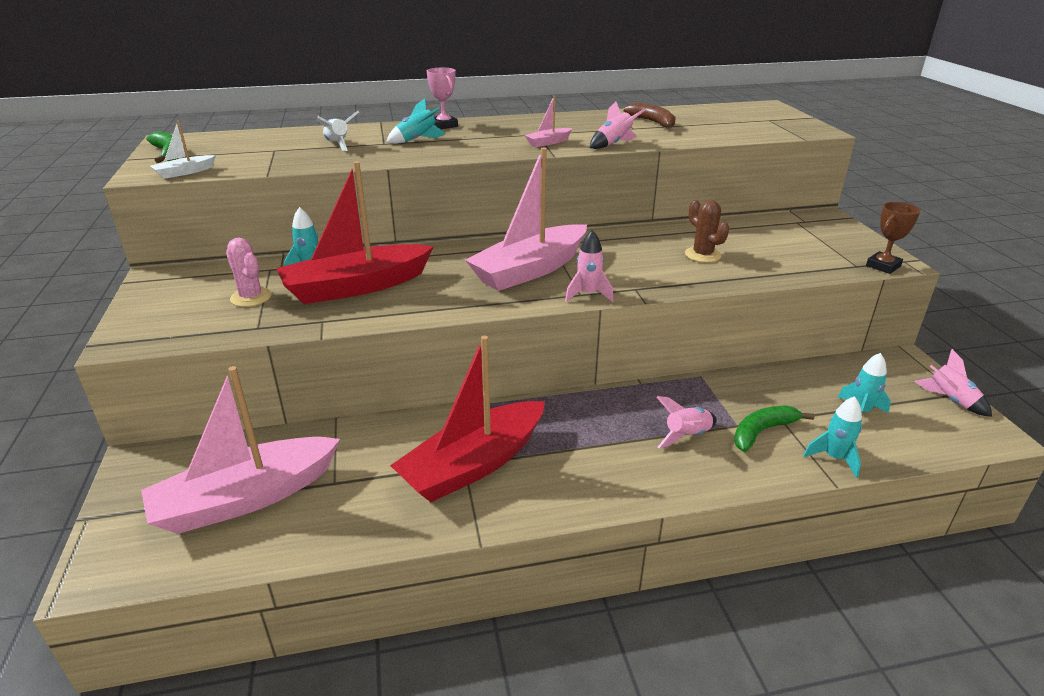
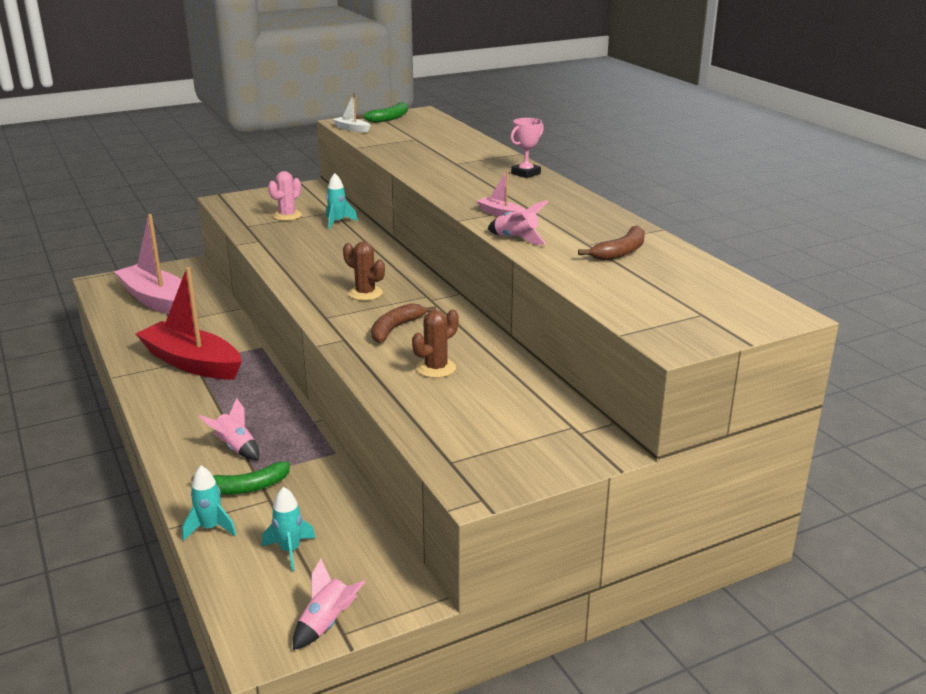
camera: 75 degrees right, 5 degrees down
red boat [276,161,434,304] -> none
white rocket [317,111,359,151] -> none
turquoise rocket [386,98,446,144] -> none
pink boat [465,148,587,291] -> brown cactus [343,242,385,301]
pink rocket [565,230,613,302] -> none
green banana [734,406,815,452] -> green banana turned 120 degrees clockwise [191,461,290,495]
brown trophy [866,202,921,274] -> none
none -> brown banana [371,303,436,343]

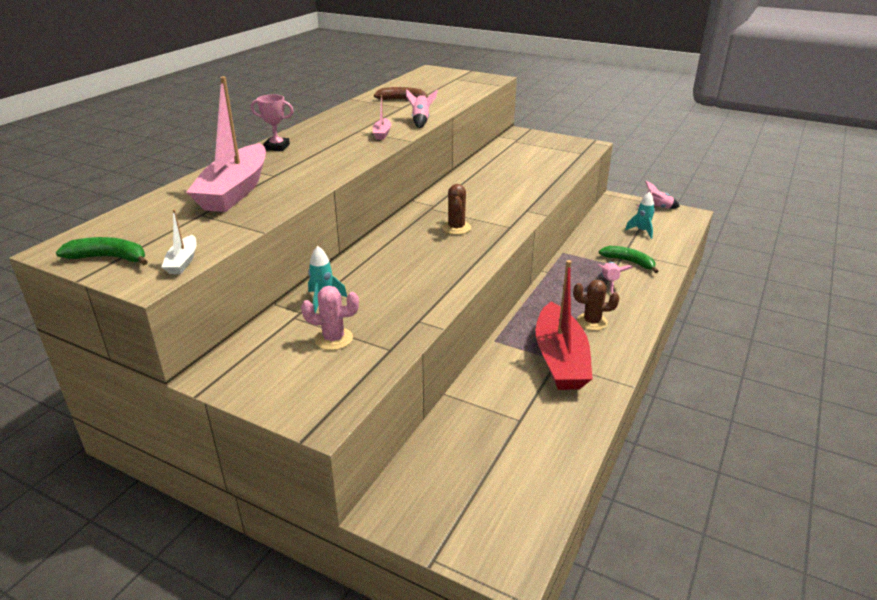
camera: 125 degrees left, 5 degrees up
pink boat [114,214,182,315] -> pink boat moved to [186,76,266,212]
turquoise rocket [182,466,236,541] -> none
brown banana [371,303,436,343] -> none
brown cactus [412,310,459,378] -> brown cactus moved to [573,280,619,331]

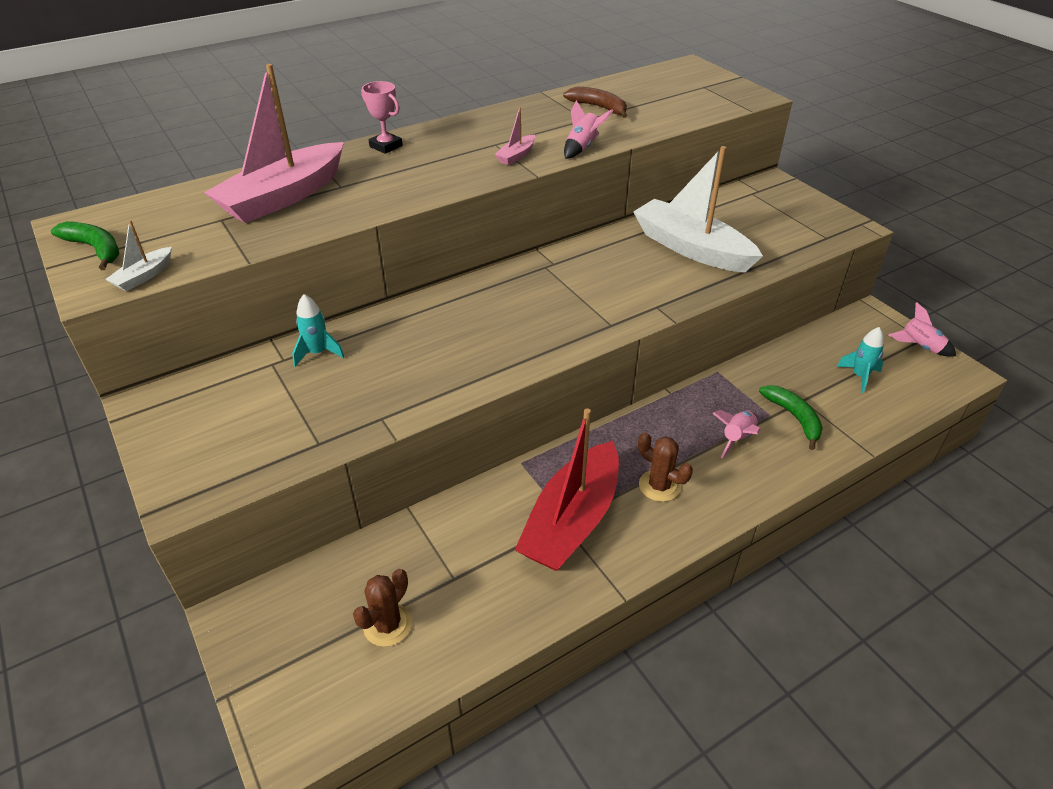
camera: 30 degrees right, 10 degrees up
pink cactus [301,286,359,350] -> none
brown cactus [442,184,471,235] -> brown cactus moved to [353,569,412,647]
none -> white boat [633,146,763,272]

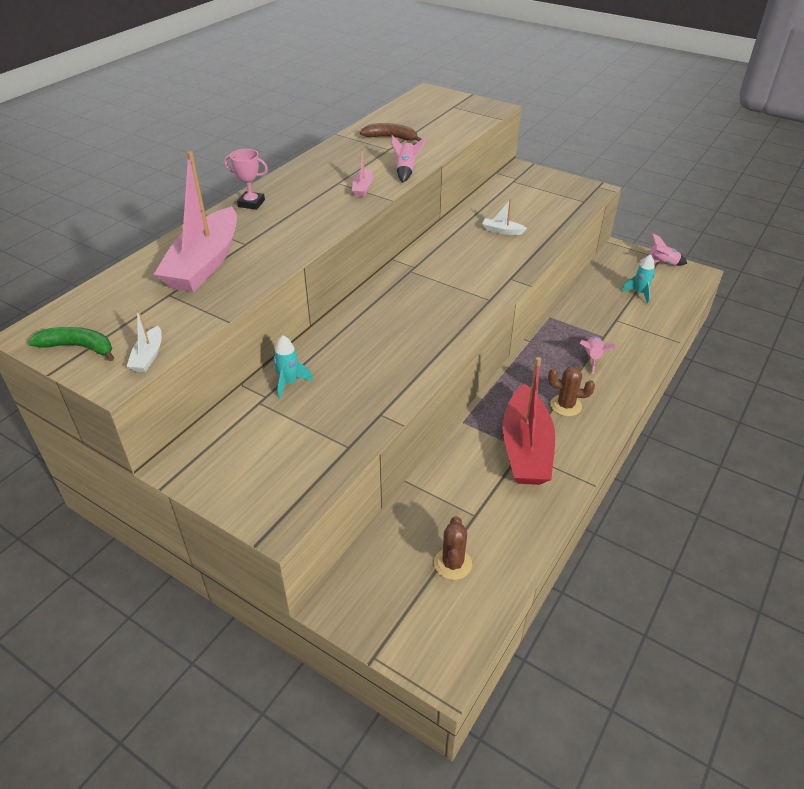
camera: 25 degrees left, 0 degrees up
white boat [633,146,763,272] -> white boat [482,199,527,235], size x0.41
green banana [759,385,823,450] -> none

